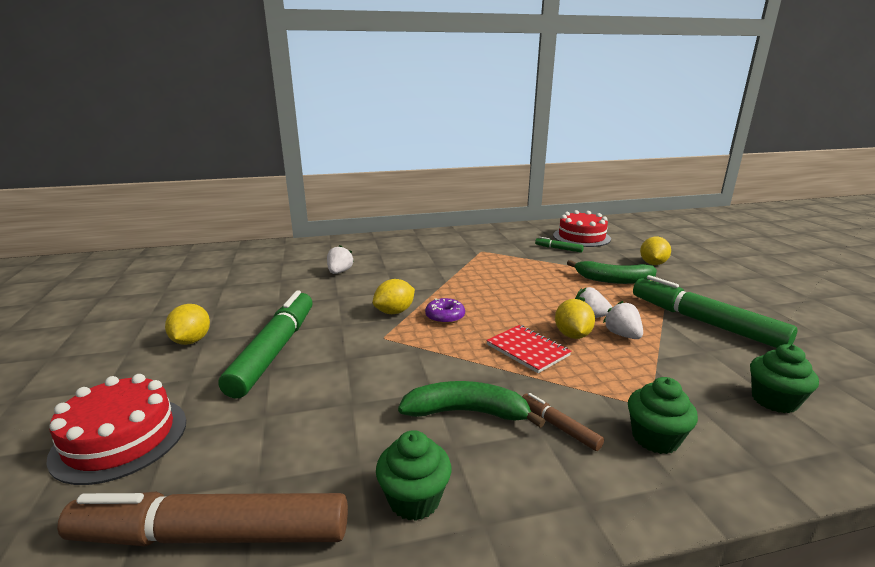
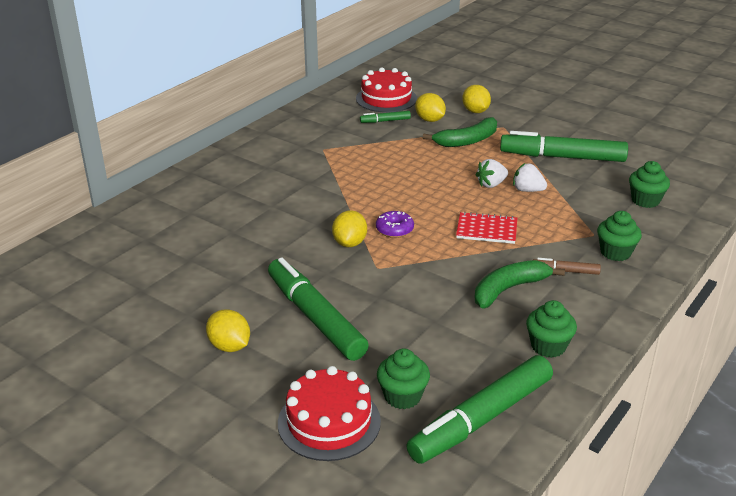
camera: 40 degrees left, 10 degrees up
brown marker [57,492,348,547] -> green marker [406,355,553,464]
white strawberry [327,245,354,274] -> none
yellow lemon [555,299,595,339] -> yellow lemon moved to [415,93,446,122]
none -> green cupcake [377,348,430,409]

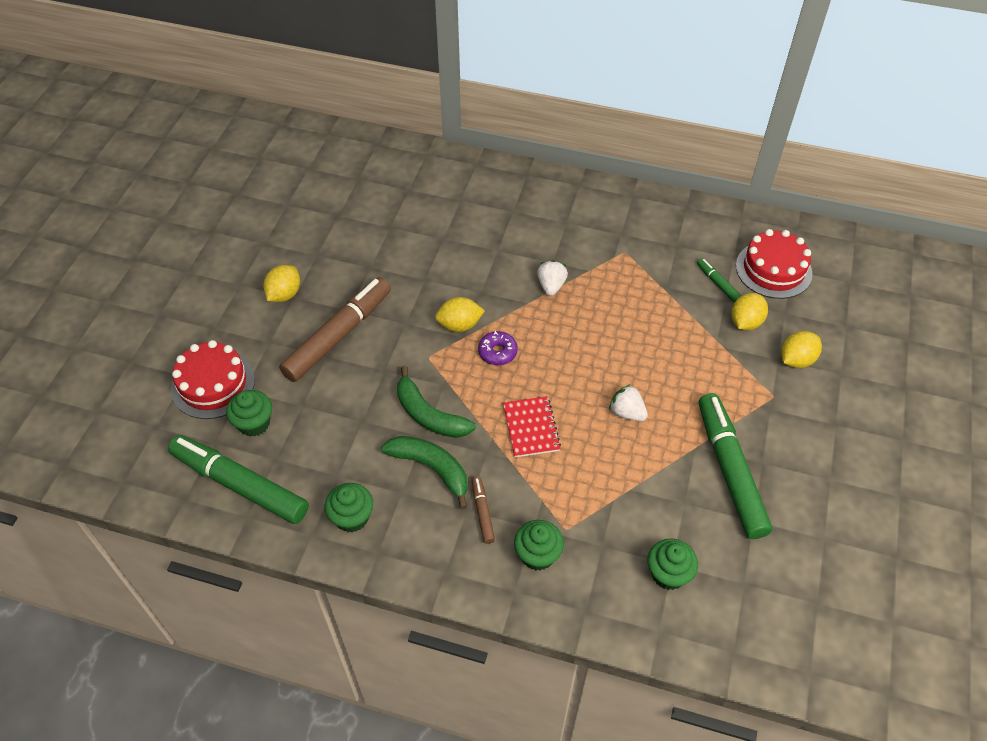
camera: 70 degrees right, 20 degrees up
green marker [268,258,369,361] -> brown marker [279,277,391,382]
green banana [423,117,497,147] -> green banana moved to [397,366,476,438]
white strawberry [513,163,547,192] -> white strawberry moved to [537,260,568,296]

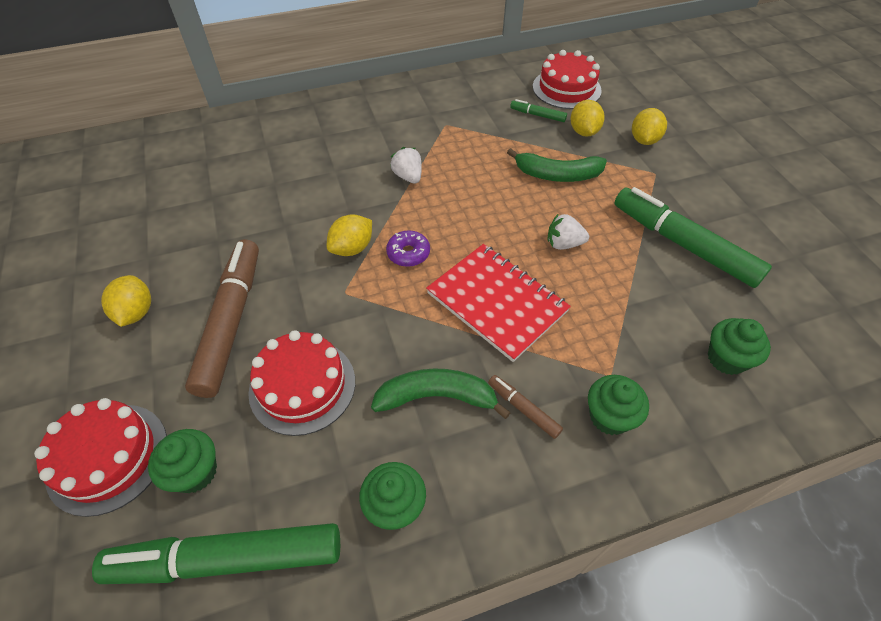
camera: 35 degrees left, 0 degrees up
green banana [397,366,476,438] -> green banana moved to [507,148,607,182]
red notebook [503,396,561,457] -> red notebook [426,244,571,362], size x1.65
none -> red cake [248,330,355,436]

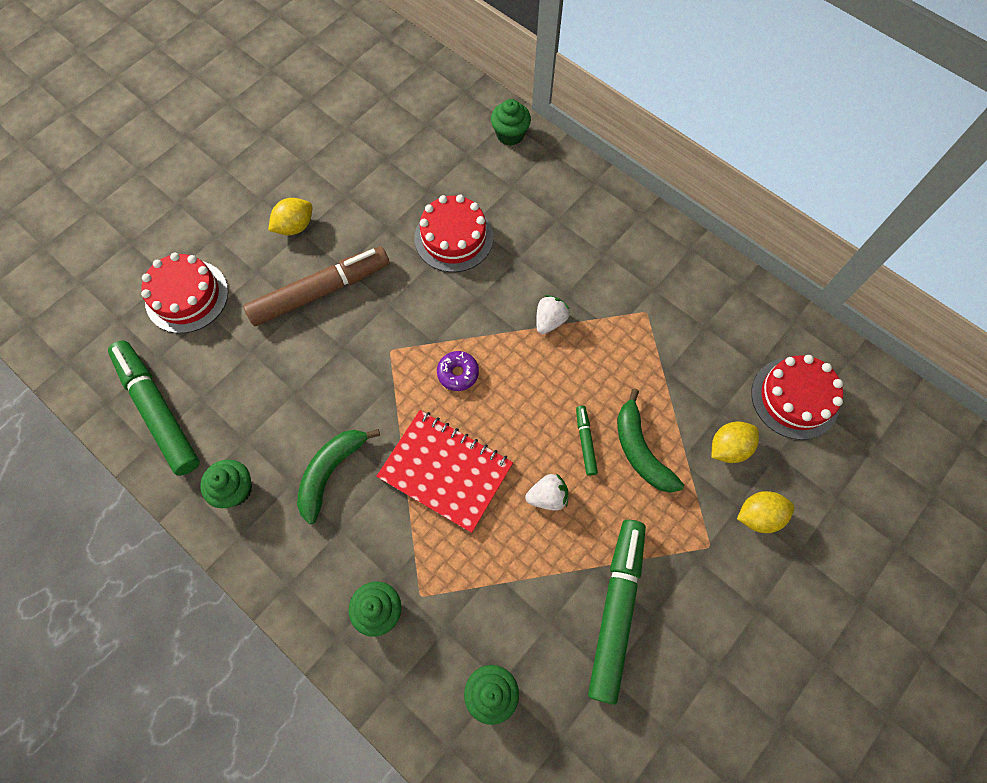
camera: 60 degrees right, 15 degrees up
green cupcake [148,429,217,493] -> green cupcake moved to [491,99,531,146]
red cake [248,330,355,436] -> red cake moved to [414,195,493,272]
yellow lemon [327,214,372,256] -> none
green banana [371,368,511,419] -> green banana turned 120 degrees counterclockwise [297,429,380,524]
red notebook [426,244,571,362] -> red notebook turned 75 degrees counterclockwise [376,410,513,533]
brown marker [488,375,563,439] -> none
green marker [510,99,567,122] -> green marker moved to [576,406,598,476]
white strawberry [547,213,589,250] -> white strawberry turned 105 degrees clockwise [525,473,568,511]

